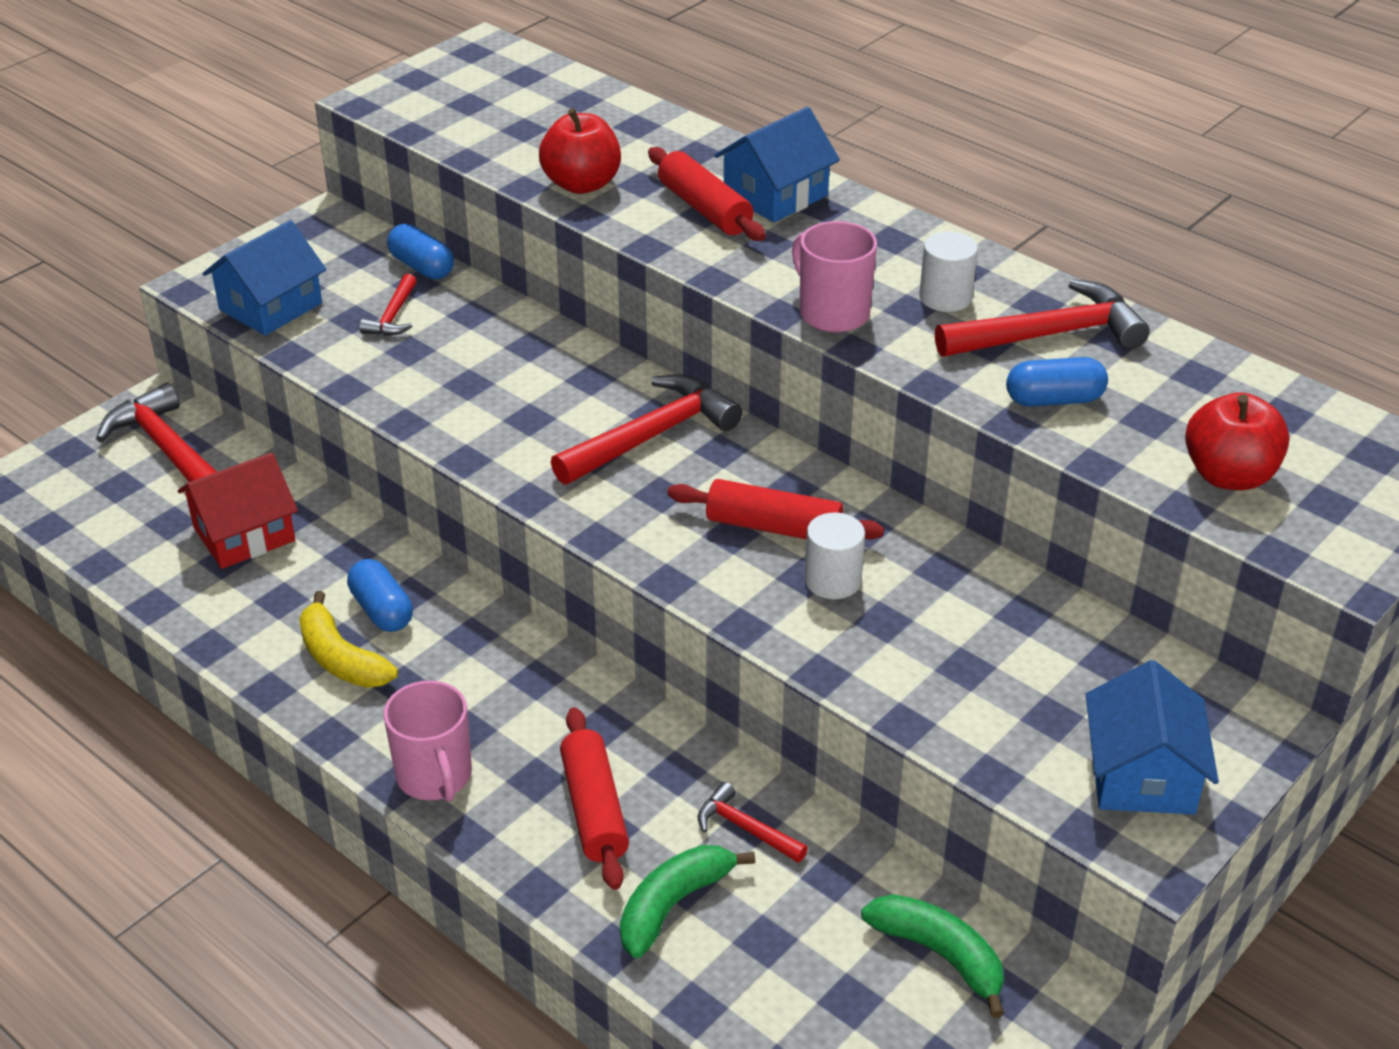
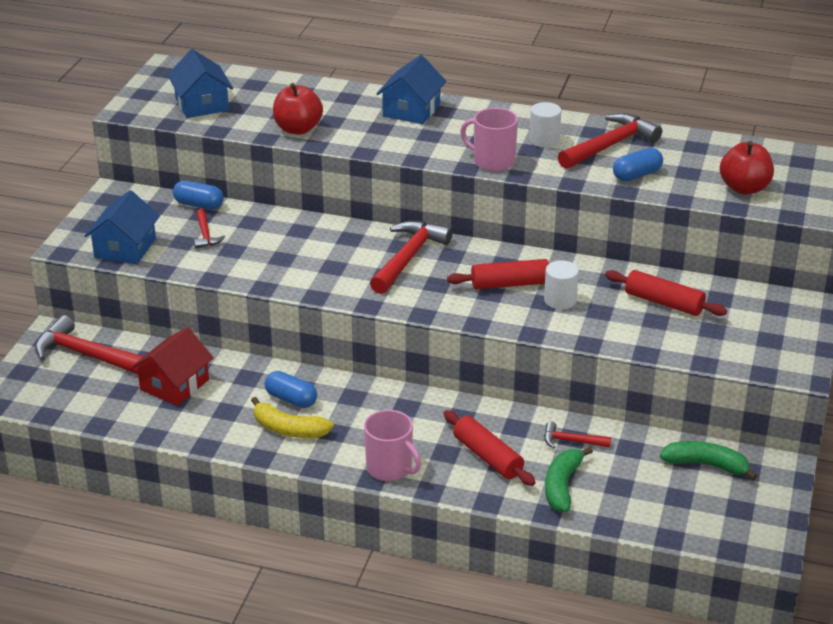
camera: 25 degrees left, 5 degrees down
red rolling pin [648,147,766,241] -> red rolling pin moved to [605,270,727,316]
blue house [1086,660,1219,814] -> blue house moved to [167,49,233,118]

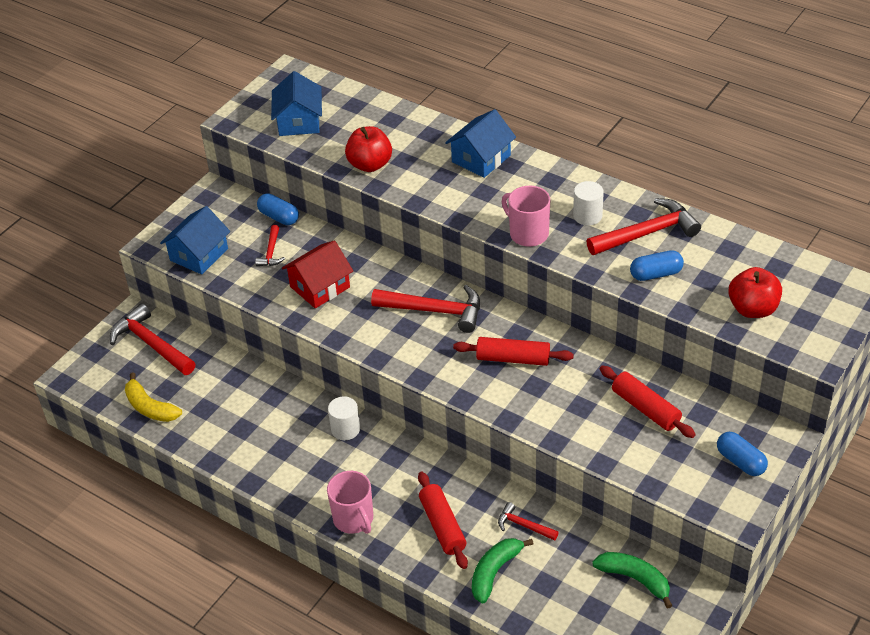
camera: 20 degrees right, 10 degrees up
red house [131,327,214,406] -> red house moved to [282,240,353,308]
yellow banana [251,397,334,438] -> yellow banana moved to [125,372,182,422]
blue capsule [264,371,317,408] -> blue capsule moved to [717,432,768,476]
red hammer [370,221,453,294] -> red hammer turned 60 degrees clockwise [371,285,480,333]
white cylinder [544,260,579,309] -> white cylinder moved to [328,396,360,440]

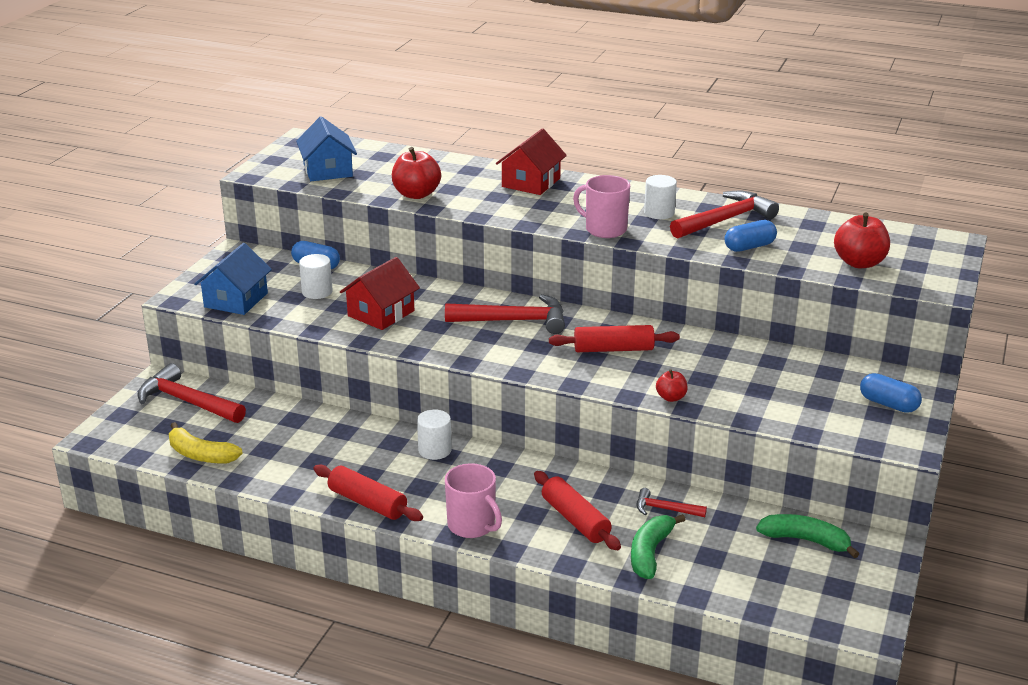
camera: 15 degrees left, 15 degrees down
red hammer [255,225,285,266] -> white cylinder [299,254,333,299]
blue house [445,109,516,178] -> red house [496,128,567,195]
red rolling pin [600,366,696,438] -> red rolling pin moved to [313,464,423,521]
none -> red apple [656,369,688,402]

